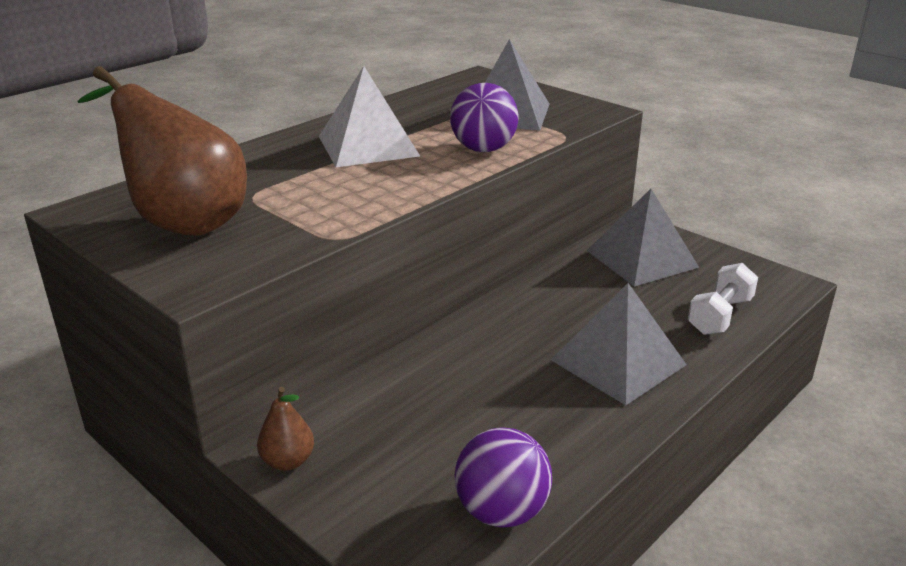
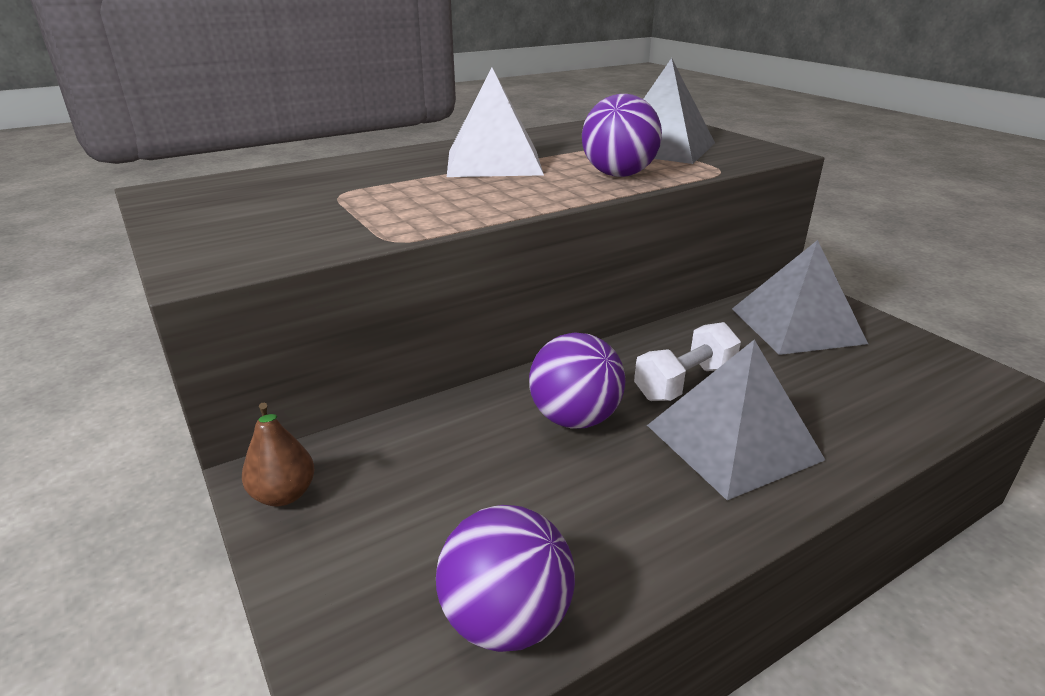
camera: 15 degrees right, 0 degrees up
brown pear [78,66,247,236] -> none
white dumbbell [688,263,758,335] -> white dumbbell moved to [634,322,741,401]
none -> purple ball [529,333,626,429]

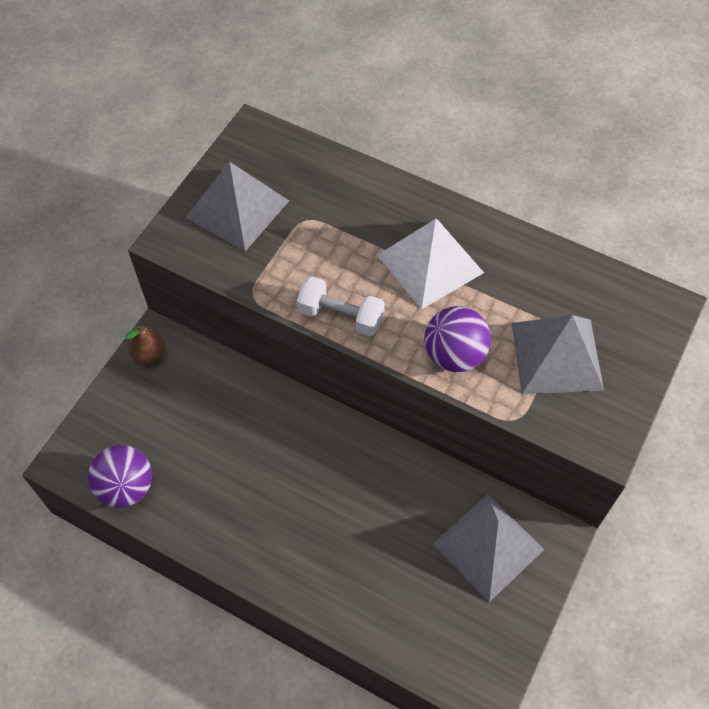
camera: 60 degrees right, 30 degrees up
purple ball [529,333,626,429] -> none
white dumbbell [634,322,741,401] -> white dumbbell moved to [297,276,385,336]
grey pyramid [647,340,825,500] -> grey pyramid moved to [185,162,289,251]

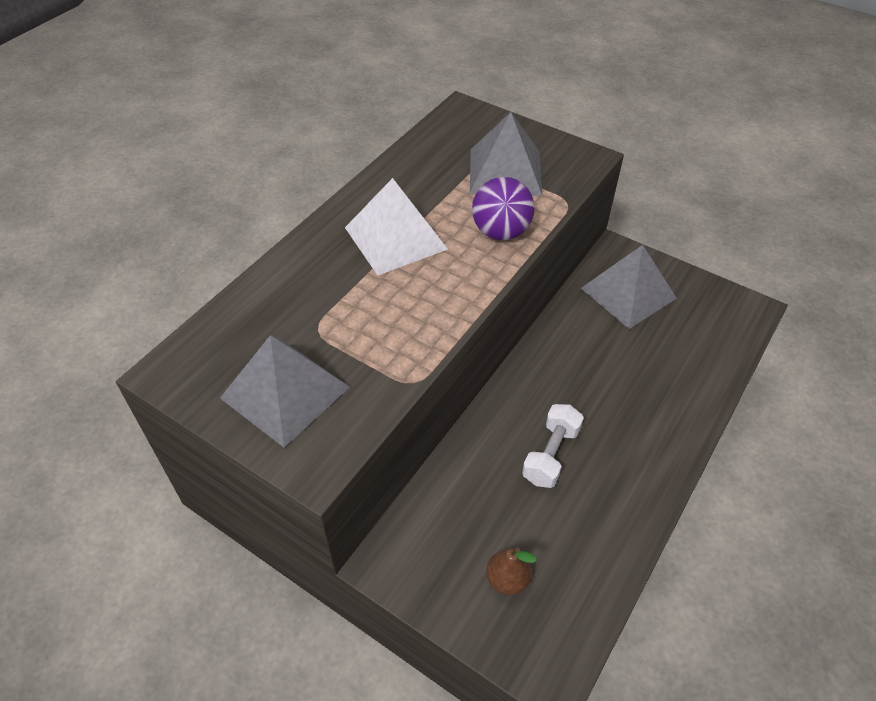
camera: 85 degrees left, 10 degrees down
purple ball [88,445,152,508] -> none
brown pear [125,325,165,364] -> brown pear moved to [486,548,537,595]
white dumbbell [297,276,385,336] -> white dumbbell moved to [522,404,584,488]

